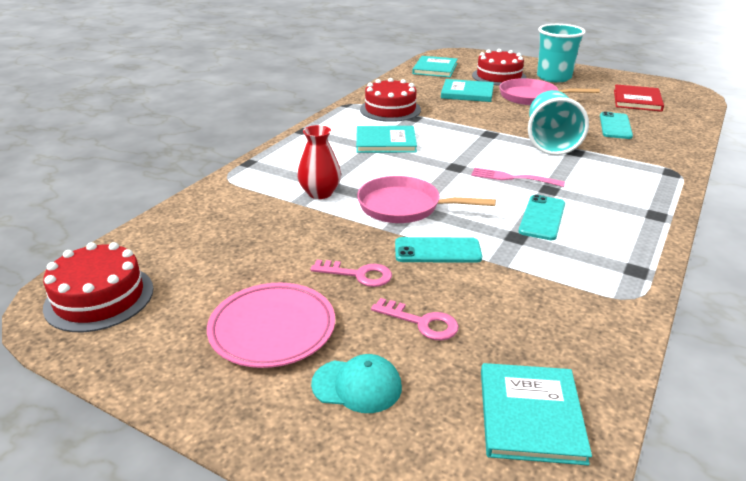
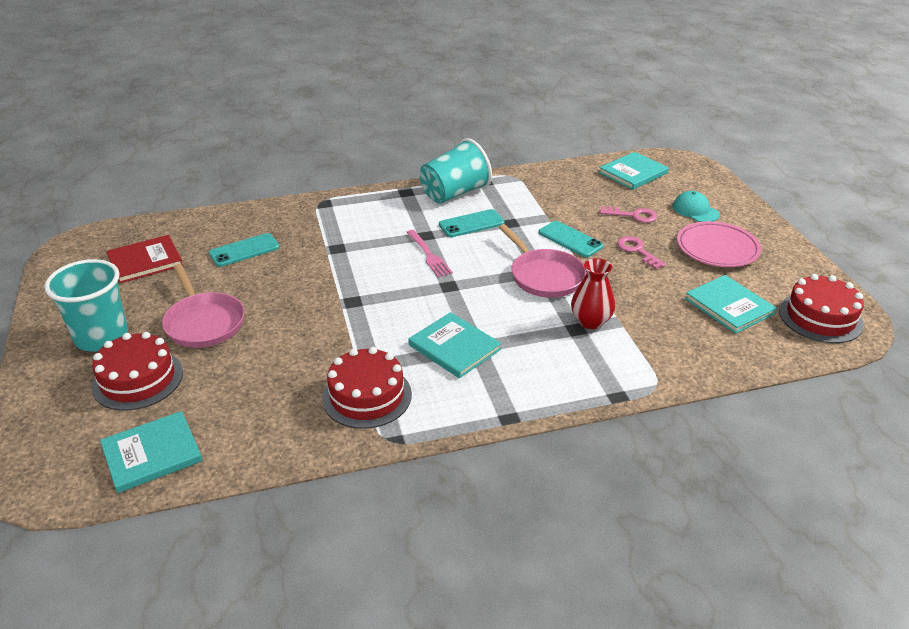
camera: 135 degrees left, 5 degrees up
pink key [371,298,459,340] -> pink key turned 120 degrees clockwise [600,206,657,223]
turquoise book [441,79,494,102] -> turquoise book moved to [685,275,777,334]
turquoise cup [528,90,589,155] -> turquoise cup moved to [420,138,492,204]

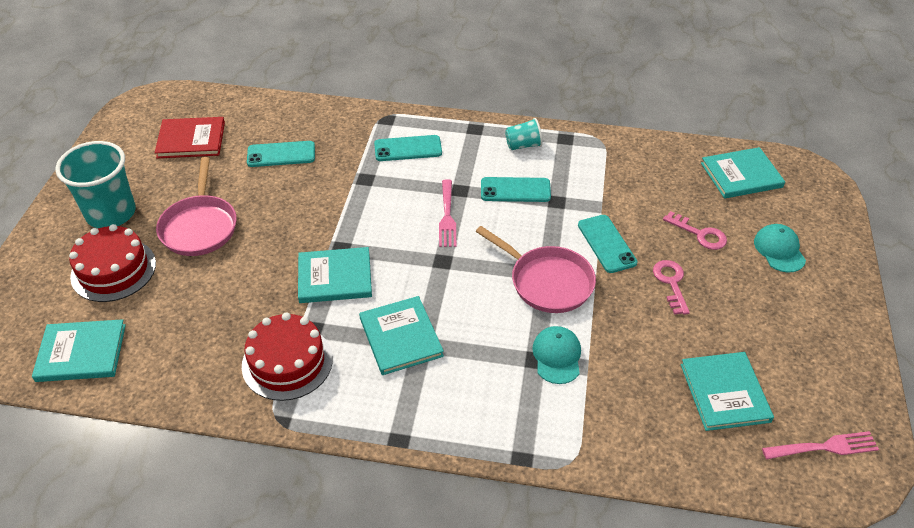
camera: 25 degrees right, 10 degrees up
turquoise cup [420,138,492,204] -> turquoise cup [505,118,542,150], size x0.50
pink pan [499,224,586,298] -> pink pan turned 45 degrees counterclockwise [475,226,596,313]
red vase [571,258,615,329] -> turquoise cap [532,326,581,384]
pink plate [677,221,761,267] -> none
red cake [779,274,864,343] -> pink fork [762,431,879,459]
none -> turquoise book [298,247,372,303]
none -> turquoise phone [374,135,442,161]

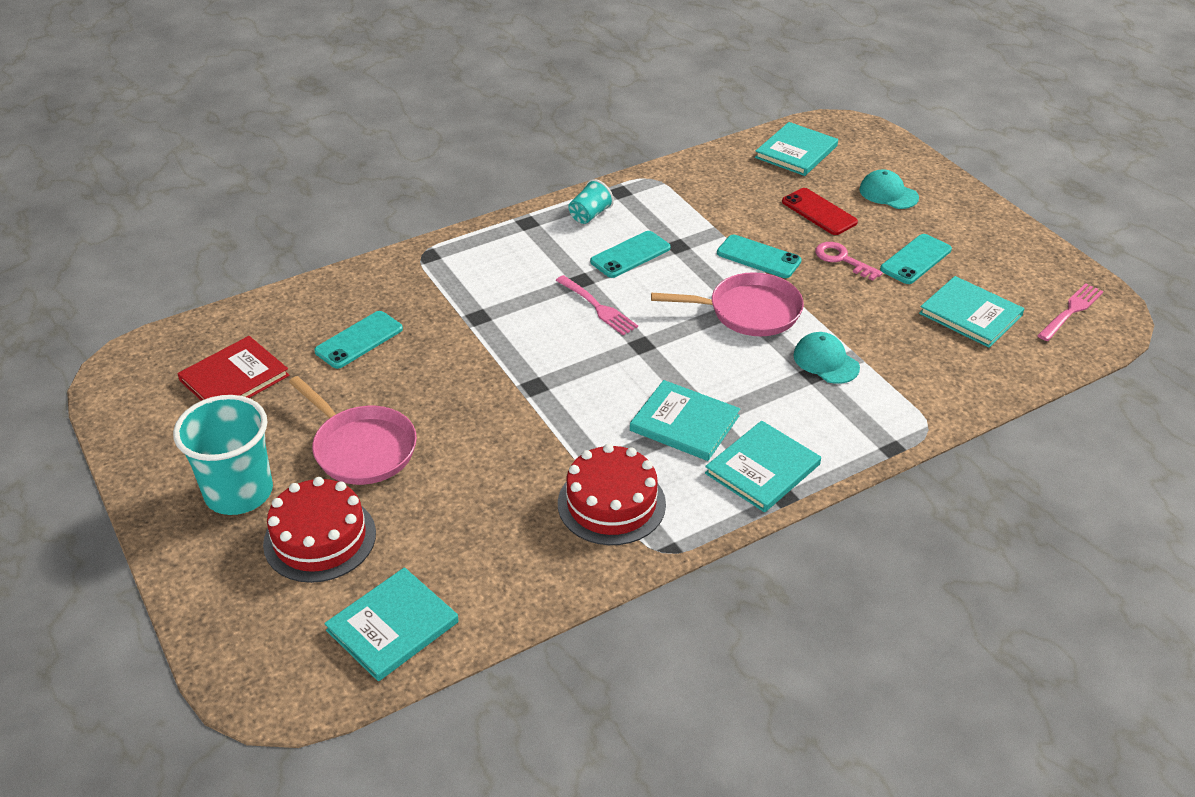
camera: 40 degrees left, 5 degrees down
turquoise book [298,247,372,303] -> turquoise book moved to [705,421,821,512]
turquoise phone [374,135,442,161] -> turquoise phone moved to [880,234,952,284]
pink key [663,211,727,250] -> red phone [782,188,858,235]

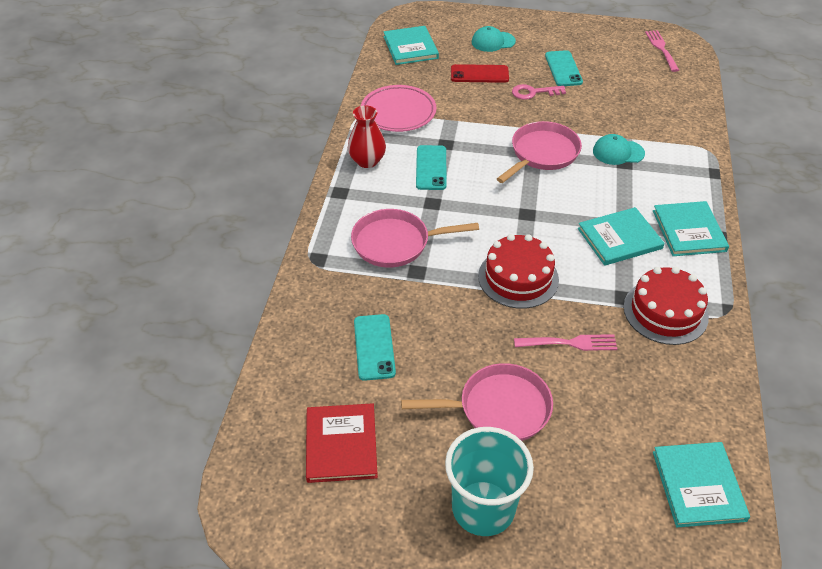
camera: 50 degrees left, 5 degrees up
red cake [263,477,376,583] -> red cake moved to [478,234,559,309]
pink fork [555,275,638,336] -> pink fork moved to [514,334,617,351]
turquoise cup [568,179,614,224] -> red vase [348,106,386,168]
turquoise phone [717,235,802,278] -> none
turquoise book [919,276,1025,348] -> none
none -> pink pan [351,209,479,268]
none -> pink plate [361,85,436,132]

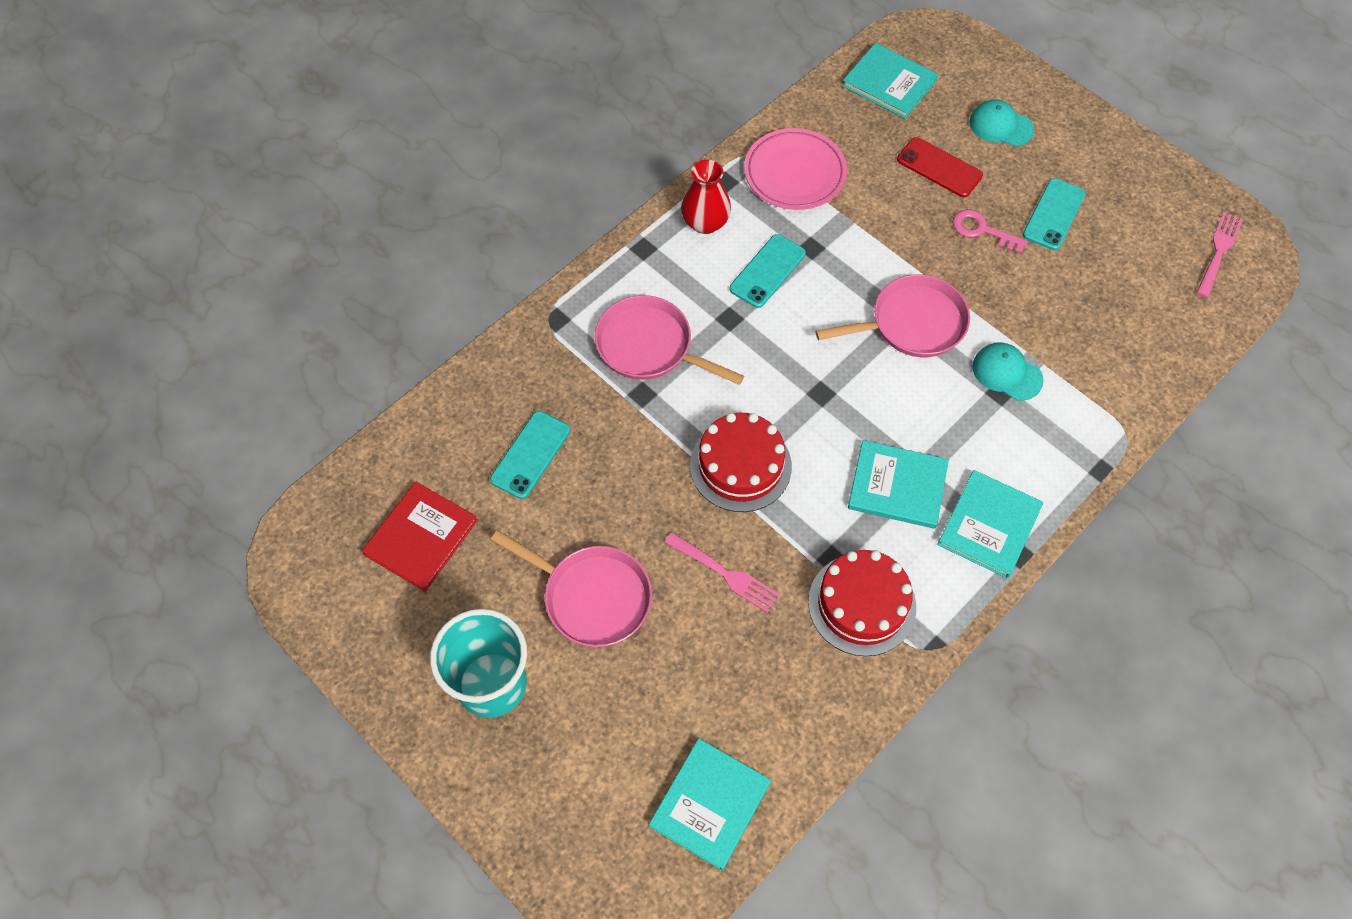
camera: 35 degrees right, 15 degrees up
turquoise book [384,26,439,65] -> turquoise book turned 75 degrees counterclockwise [842,43,938,119]

